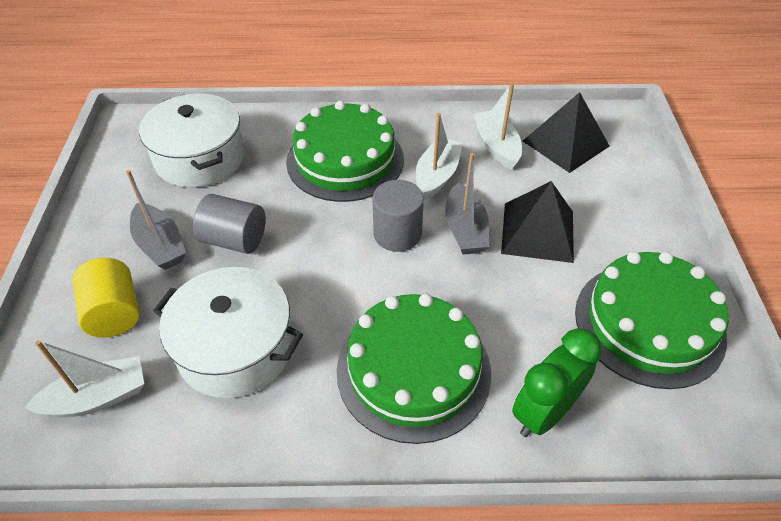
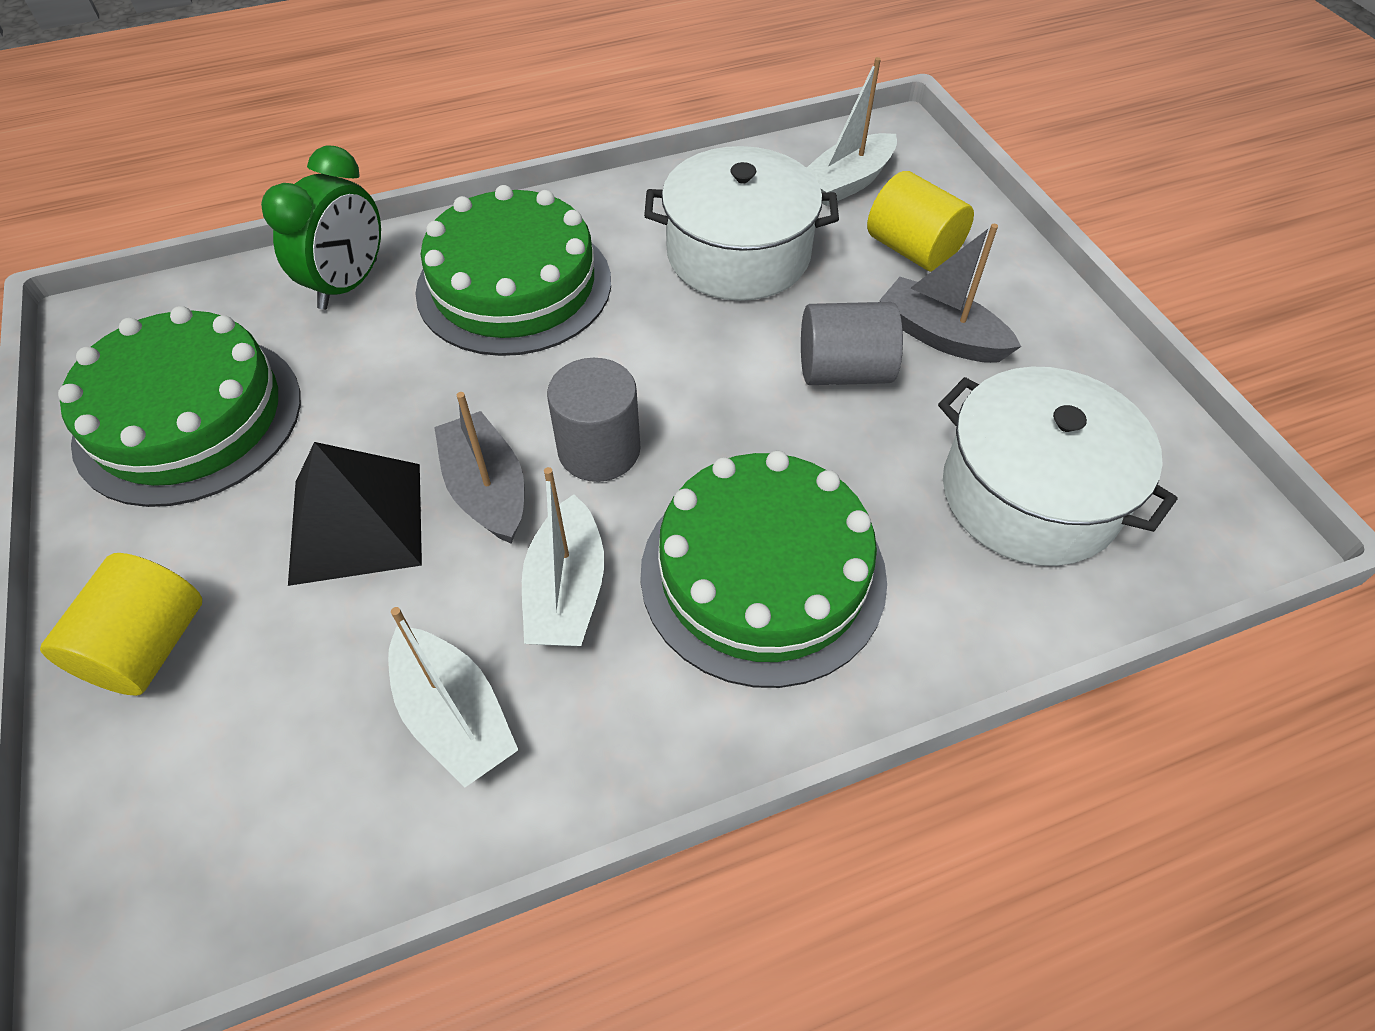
camera: 160 degrees right, 5 degrees up
black pyramid [523,92,610,173] -> none
none -> yellow cylinder [40,553,202,696]

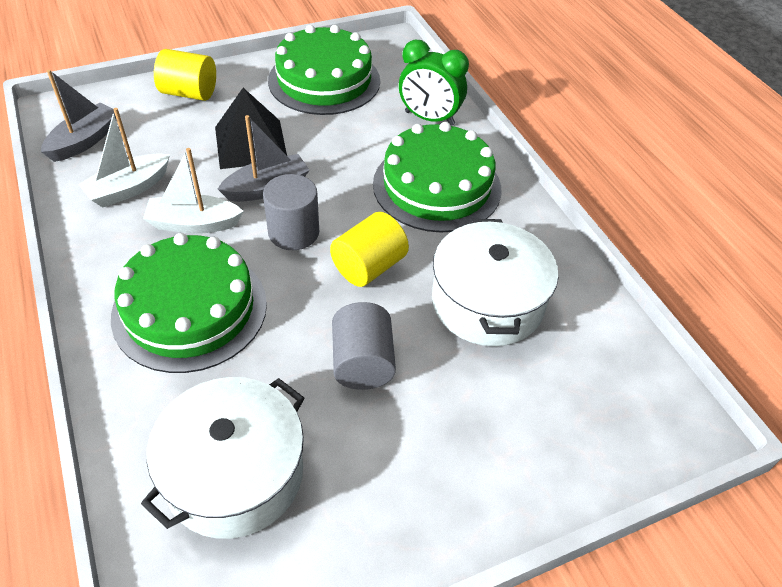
camera: 85 degrees right, 5 degrees down
white boat [807,57,897,206] -> none
yellow cylinder [867,171,974,272] -> yellow cylinder moved to [330,212,409,287]
grey boat [879,224,1021,363] -> grey boat moved to [41,69,117,162]

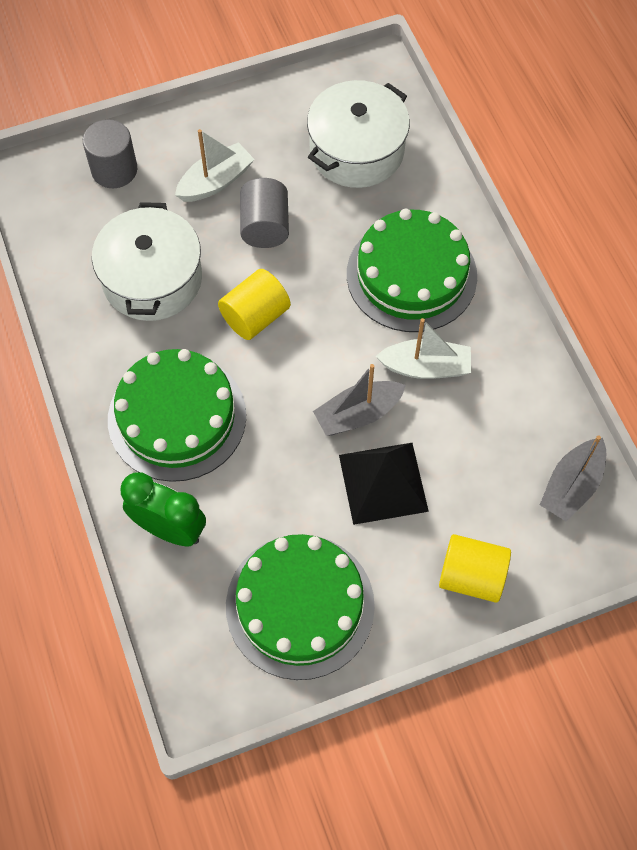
camera: 175 degrees left, 15 degrees up
white boat [78,108,170,207] -> white boat moved to [175,129,255,202]
grey cylinder [263,174,319,250] -> grey cylinder moved to [83,119,137,188]

